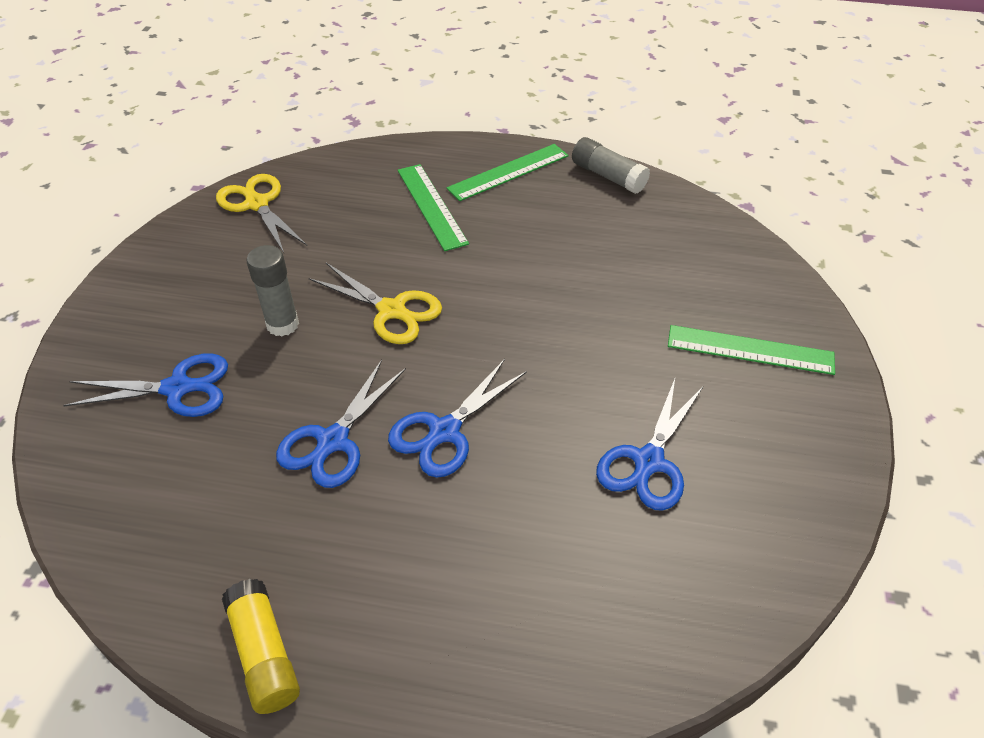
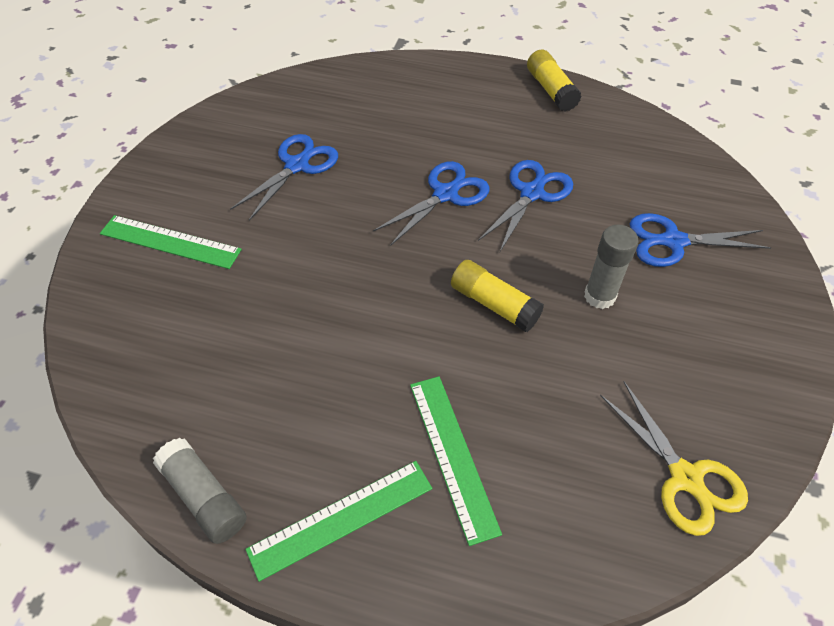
camera: 175 degrees left, 5 degrees up
yellow scissors [309,263,442,344] -> yellow glue stick [451,260,544,332]

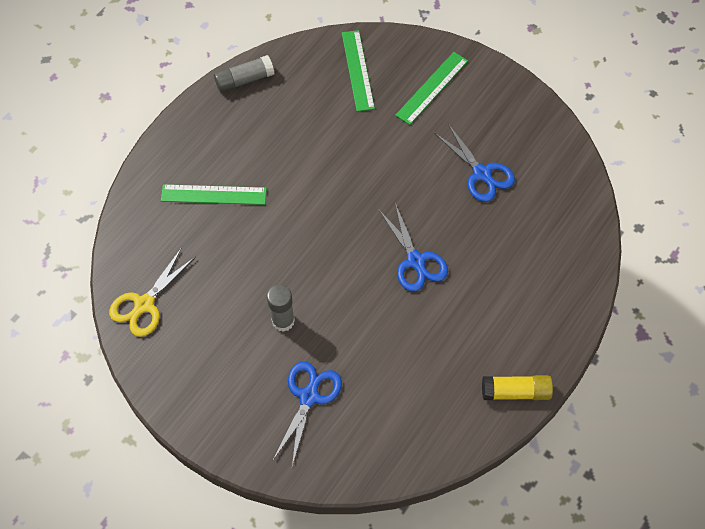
camera: 110 degrees right, 10 degrees up
green ruler [245,461,432,582] -> green ruler moved to [342,30,375,112]
yellow glue stick [451,260,544,332] -> none
blue scissors [478,160,573,252] -> none
yellow scissors [600,381,748,536] -> yellow scissors turned 45 degrees counterclockwise [109,249,195,337]

